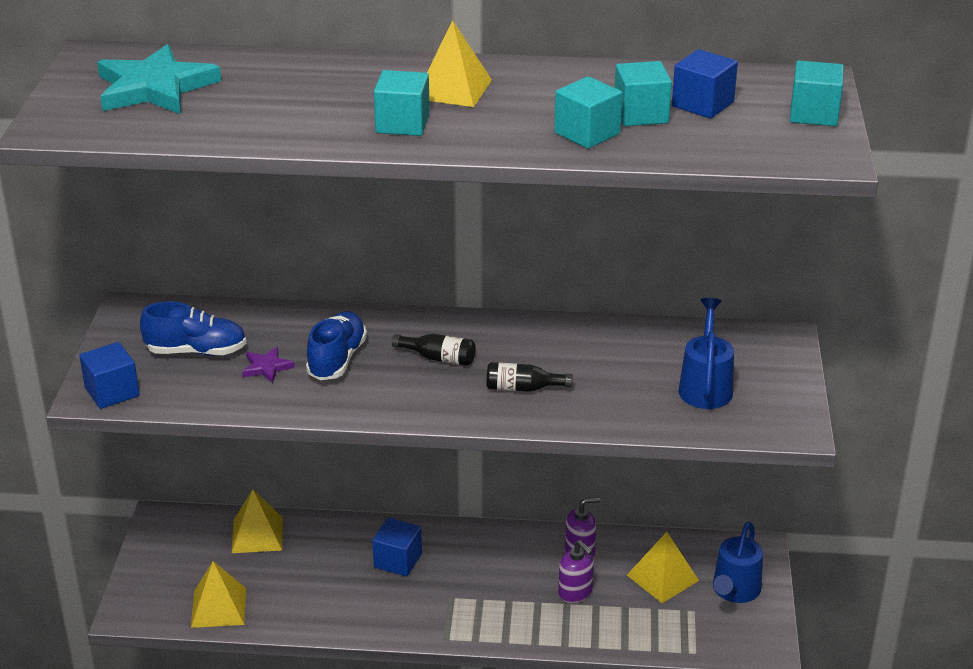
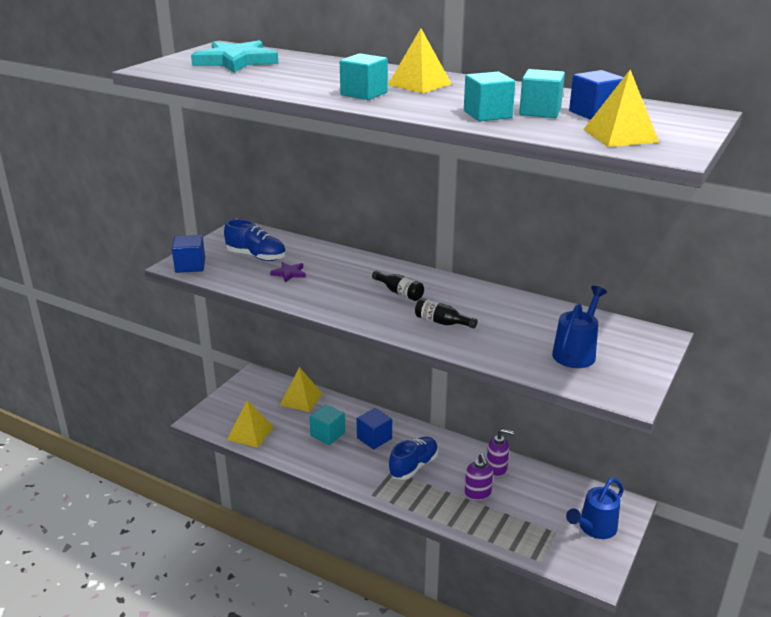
camera: 25 degrees right, 5 degrees down
blue shoe [306,312,367,380] -> blue shoe moved to [389,437,438,480]
yellow pyramid [627,532,699,603] -> yellow pyramid moved to [583,70,659,147]
turquoise cube [790,60,844,126] -> turquoise cube moved to [309,404,345,445]

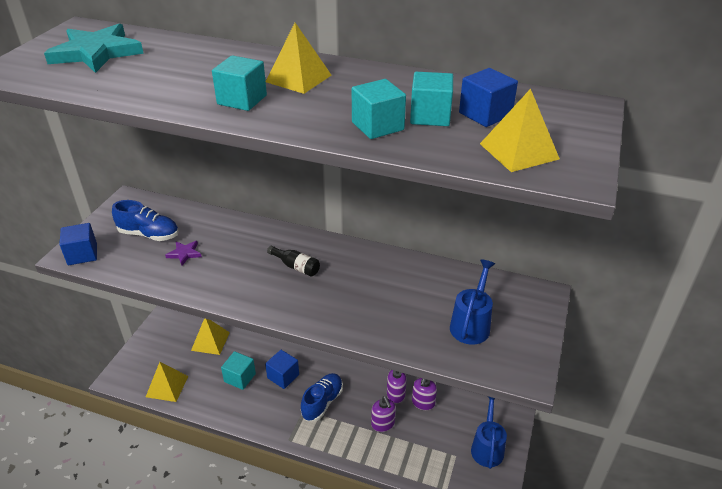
camera: 10 degrees left, 10 degrees up
black bottle [415,298,477,328] -> none
blue watering can [566,478,624,539] -> blue watering can turned 150 degrees clockwise [471,397,507,469]
none -> purple soap dispenser [412,378,437,410]

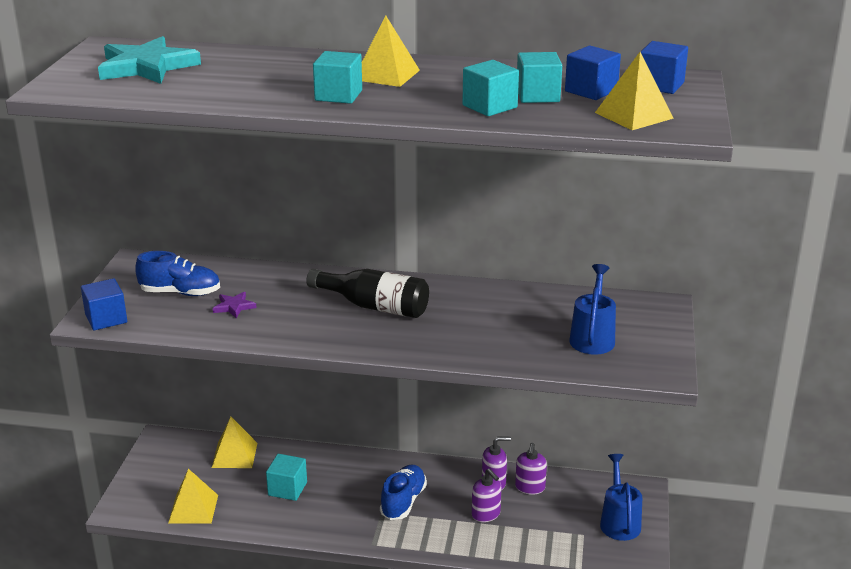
camera: 10 degrees left, 10 degrees down
blue cube [265,350,299,389] -> blue cube moved to [640,41,688,94]
black bottle [267,245,320,277] -> black bottle [307,269,429,318], size x1.81

